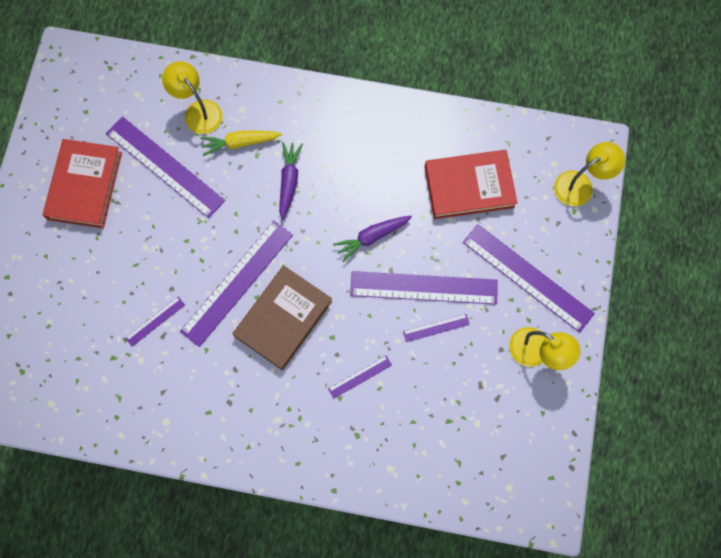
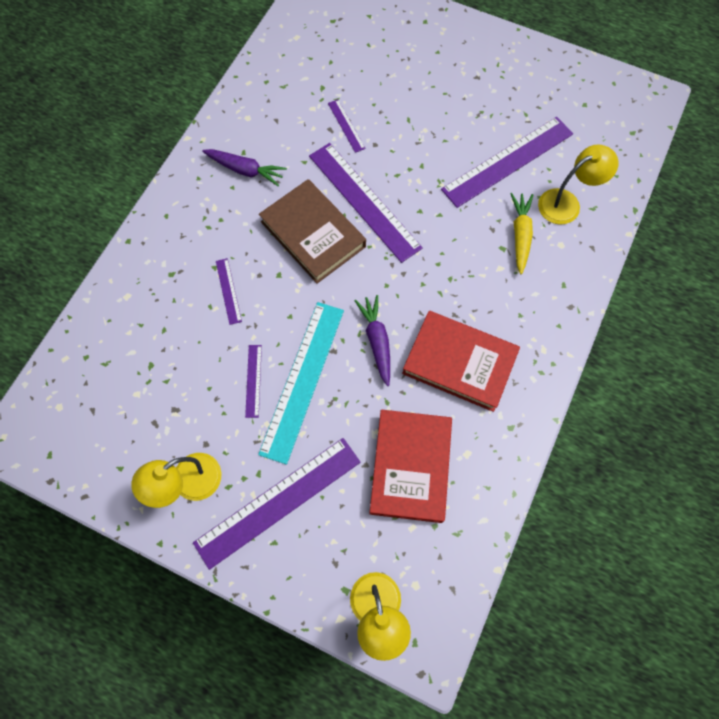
camera: 105 degrees right, 5 degrees down
red book [43,139,122,228] -> red book moved to [402,311,520,412]
purple carrot [279,142,303,220] -> purple carrot moved to [202,149,287,186]
purple ruler [350,271,498,304] -> turquoise ruler [258,302,344,465]

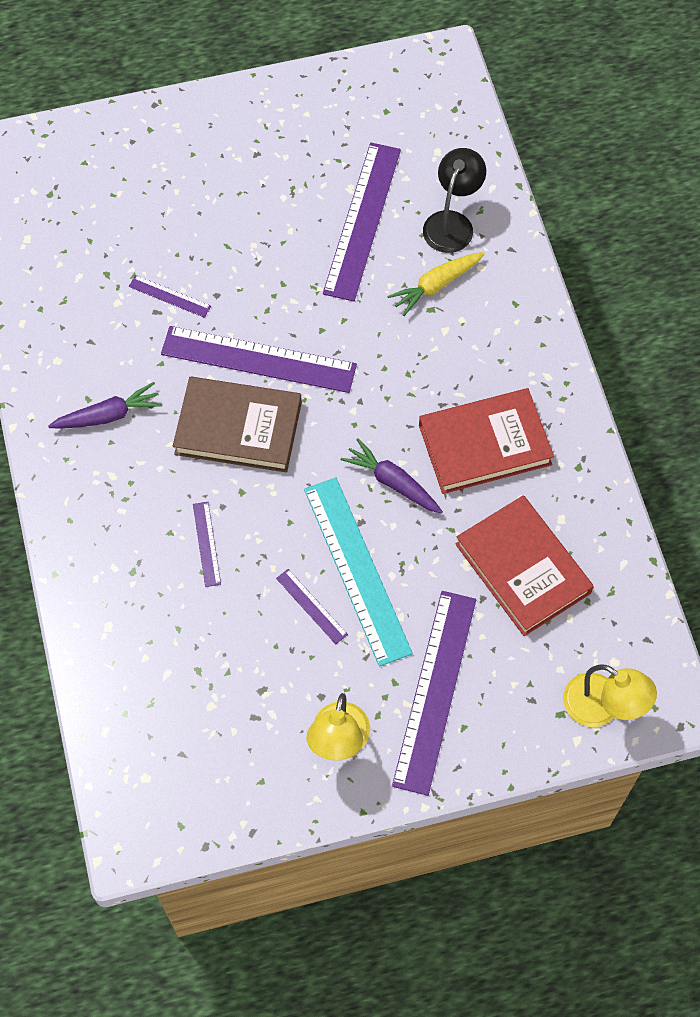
camera: 40 degrees left, 5 degrees down
purple ruler [216,258,242,325] -> purple ruler turned 45 degrees clockwise [193,502,221,587]
yellow carrot [510,193,533,274] -> yellow carrot turned 90 degrees counterclockwise [388,252,485,316]
yellow lamp [538,145,618,225] -> black lamp [423,148,486,253]

